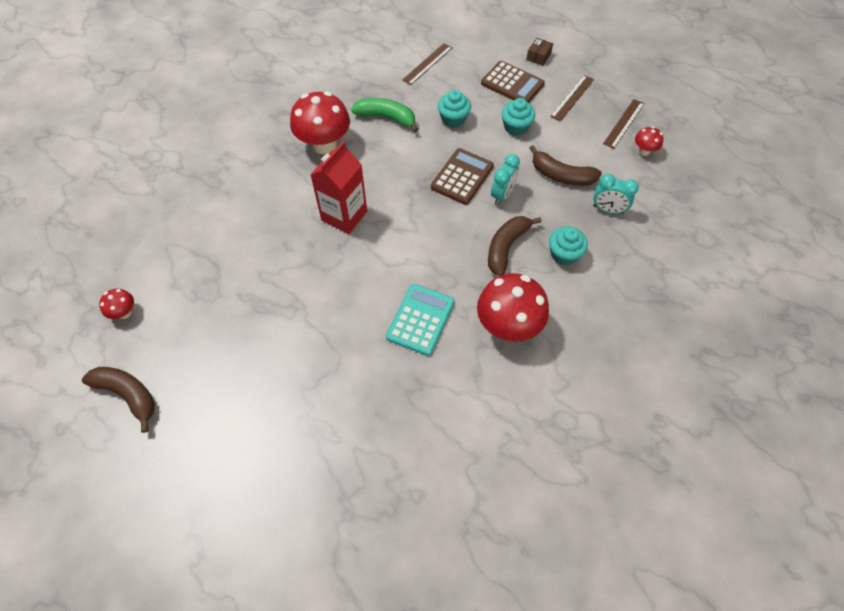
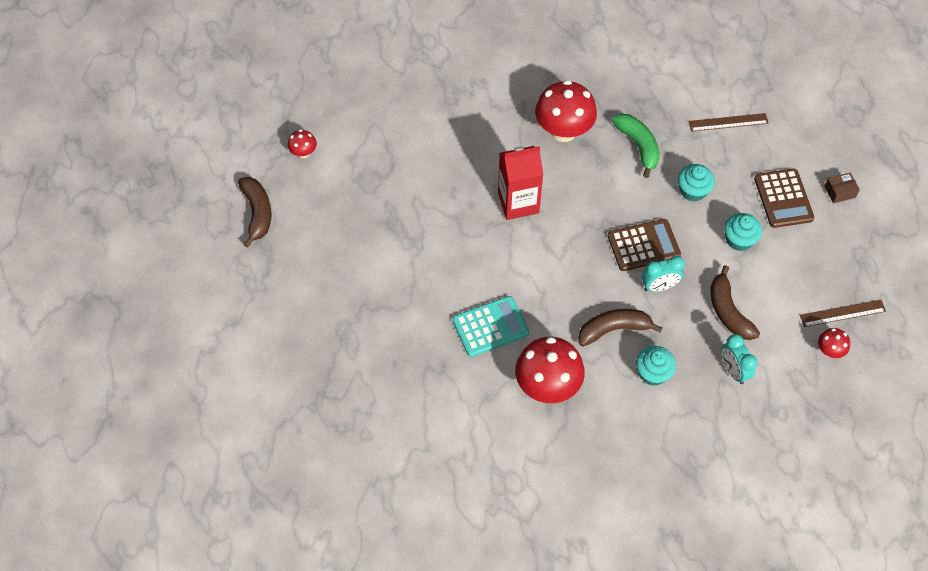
camera: 45 degrees right, 0 degrees up
brown ruler [550,75,594,122] -> none

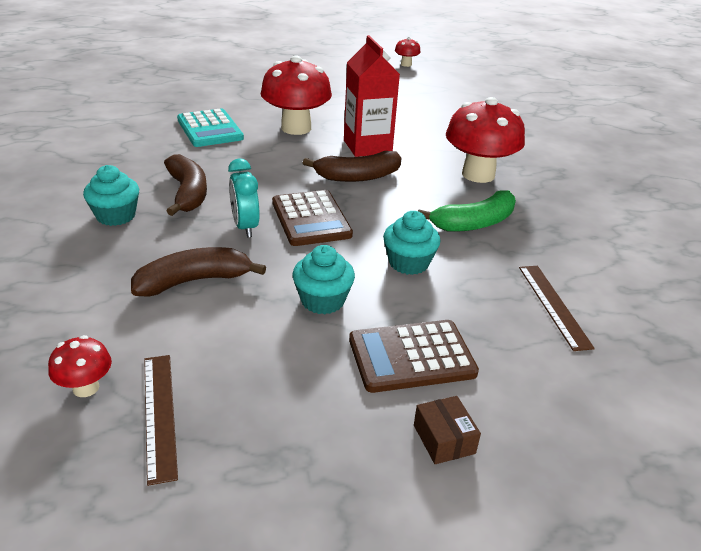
camera: 85 degrees right, 25 degrees down
brown banana [238,177,272,248] -> brown banana moved to [303,151,402,182]
red mushroom [515,337,585,403] -> red mushroom moved to [261,56,332,135]
turquoise clock [721,334,757,384] -> none

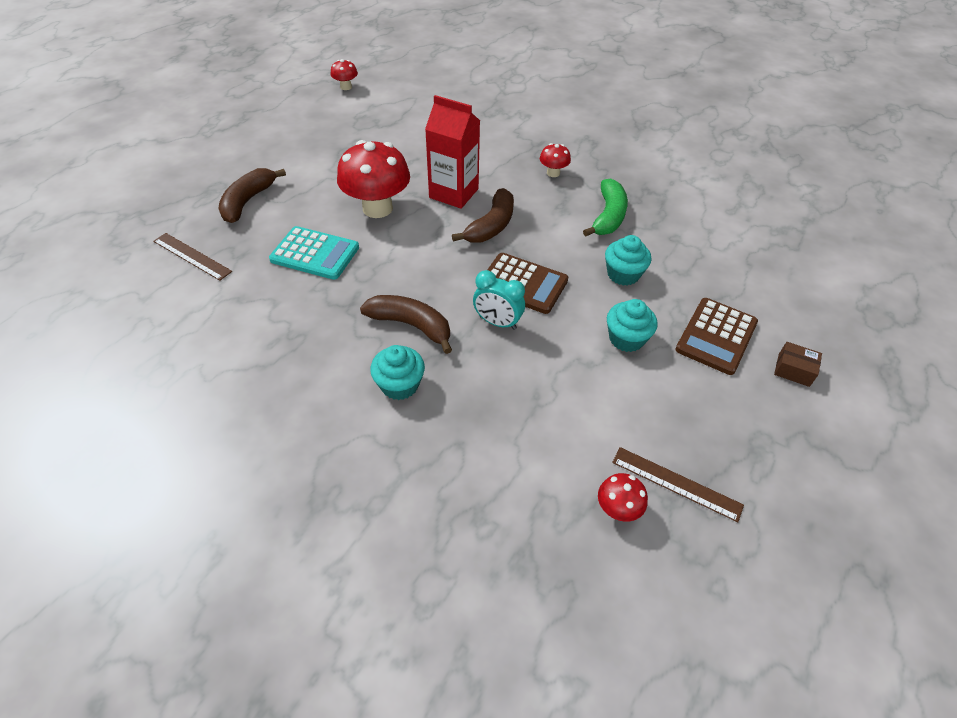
camera: 45 degrees left, 15 degrees up
brown banana [131,247,266,297] -> brown banana moved to [218,168,286,223]
red mushroom [446,97,525,183] -> red mushroom [540,143,571,177], size x0.47
brown ruler [519,266,595,351] -> brown ruler moved to [153,233,232,281]

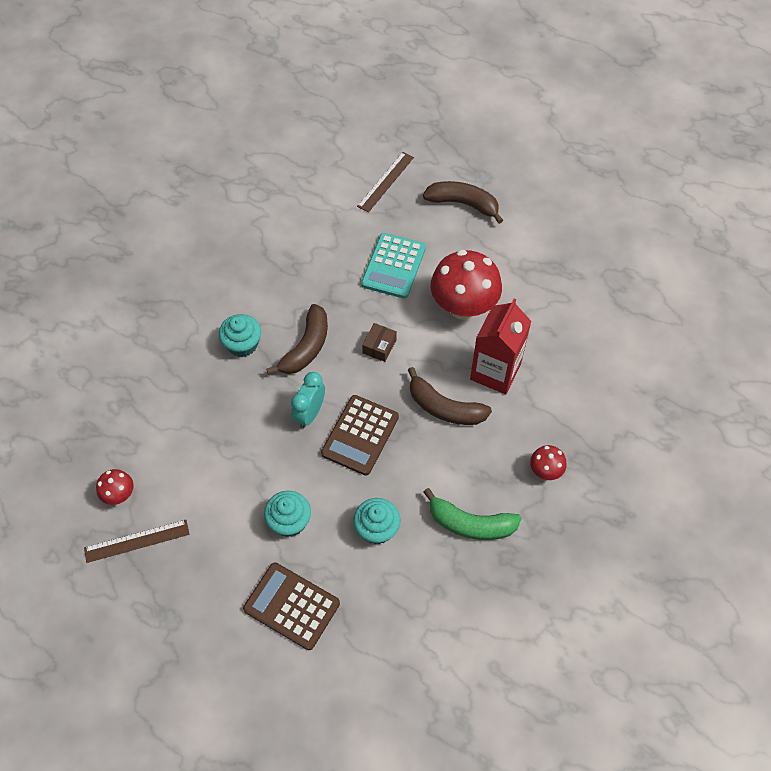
camera: 90 degrees right, 10 degrees up
red mushroom [330,59,358,90] -> none
brown ruler [612,447,744,522] -> brown ruler turned 45 degrees clockwise [84,520,190,563]
brown box [774,342,822,387] -> brown box moved to [362,323,397,362]

